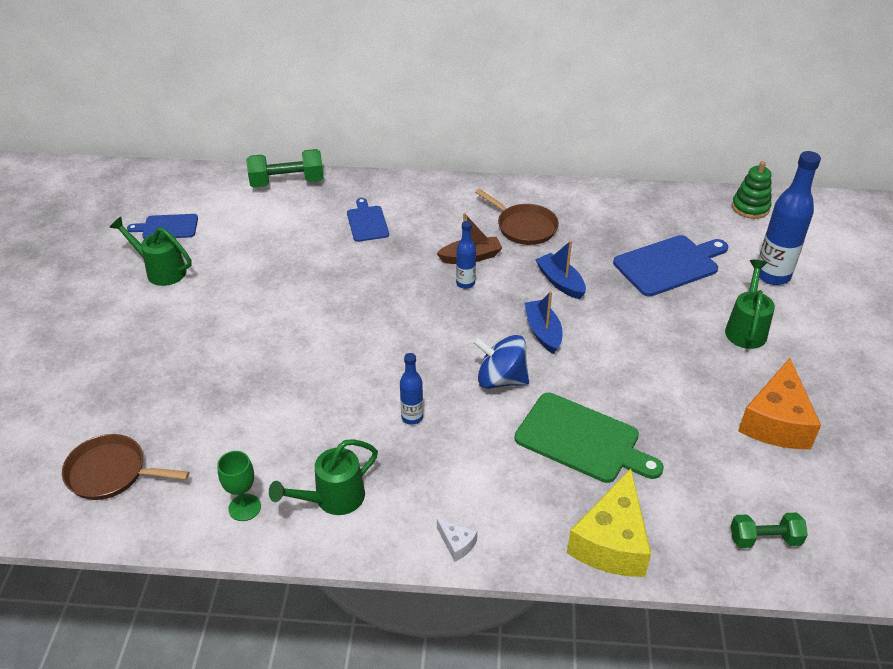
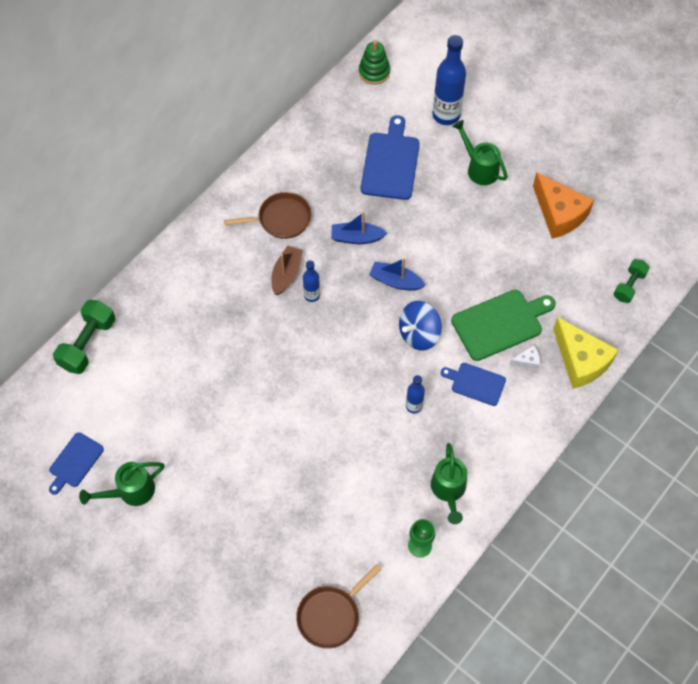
camera: 55 degrees left, 20 degrees up
blue cutting board [347,198,389,242] -> blue cutting board moved to [441,363,506,406]
white cheese [437,519,477,562] -> white cheese moved to [510,345,540,369]

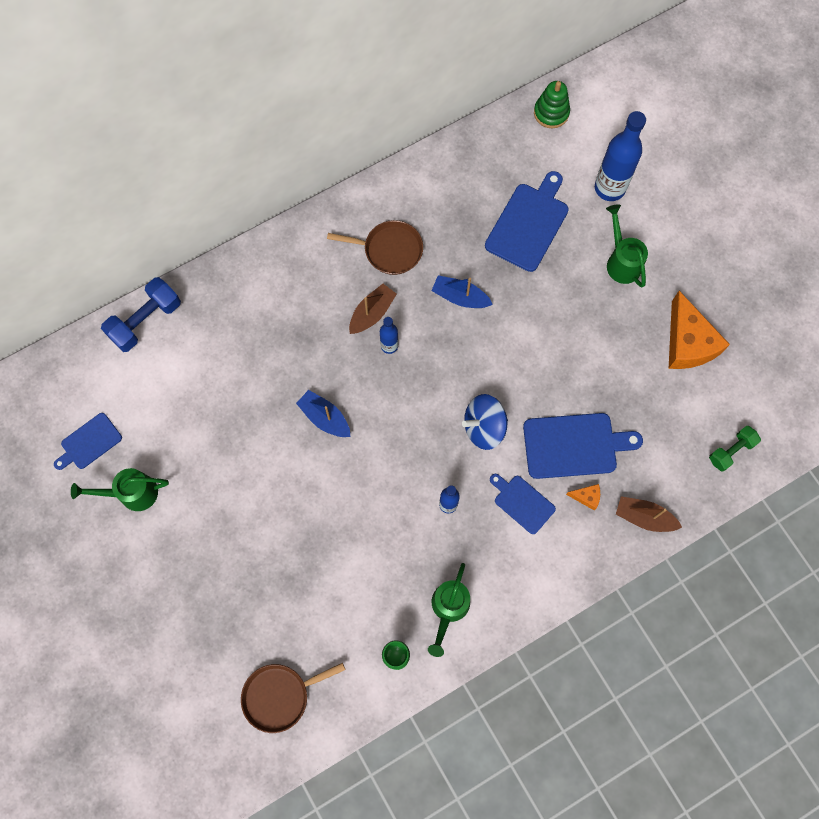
camera: 20 degrees right, 10 degrees up
green dumbbell [53,300,115,374] -> blue dumbbell [101,277,181,352]
blue boat [369,258,426,291] -> blue boat moved to [296,390,350,437]
green cutting board [451,290,556,361] -> blue cutting board [523,413,643,479]
white cheese [510,345,540,369] -> orange cheese [566,484,600,511]
yellow cheese [553,317,619,389] -> brown boat [616,496,682,532]

